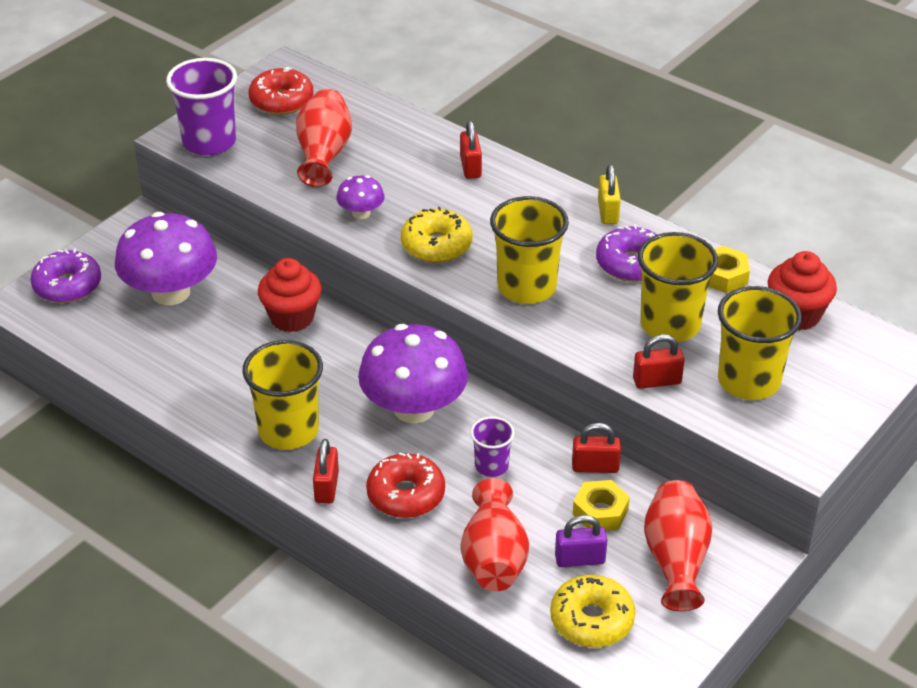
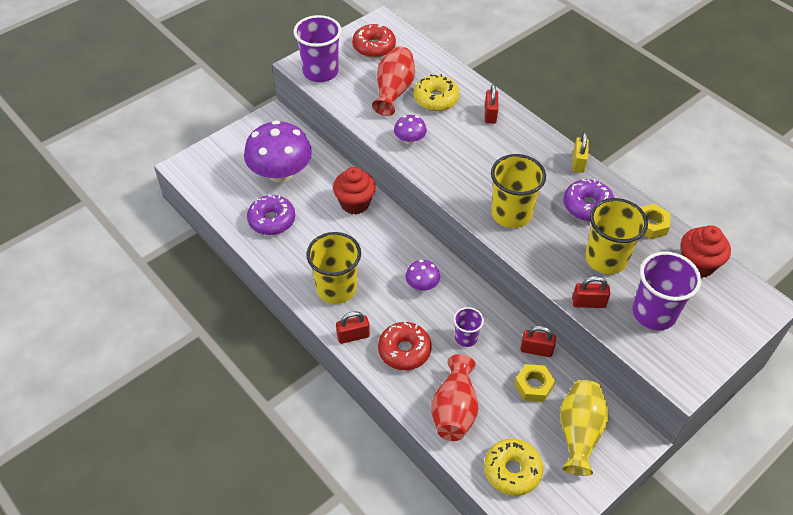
camera: 10 degrees right, 10 degrees up
purple donut [30,249,101,303] -> purple donut moved to [247,195,295,235]
red padlock [313,439,339,503] -> red padlock turned 60 degrees clockwise [336,311,370,344]
purple mushroom [358,324,468,423] -> purple mushroom [406,260,440,291], size x0.47
yellow donut [401,207,472,263] -> yellow donut moved to [414,74,460,111]
purple padlock [555,515,607,567] -> none
red vase [644,480,713,612] -> yellow vase [560,380,609,476]
yellow cup [718,286,802,400] -> purple cup [633,251,701,330]

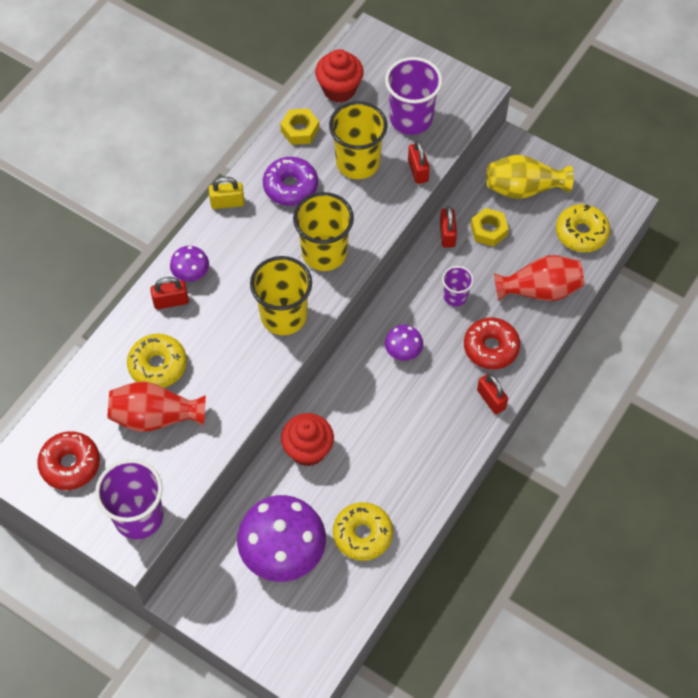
camera: 105 degrees left, 10 degrees up
purple donut [247,195,295,235] -> yellow donut [333,502,393,561]
yellow cup [306,232,361,304] -> yellow cup moved to [250,256,312,335]
purple mushroom [394,115,427,145] -> purple mushroom moved to [170,246,209,282]

